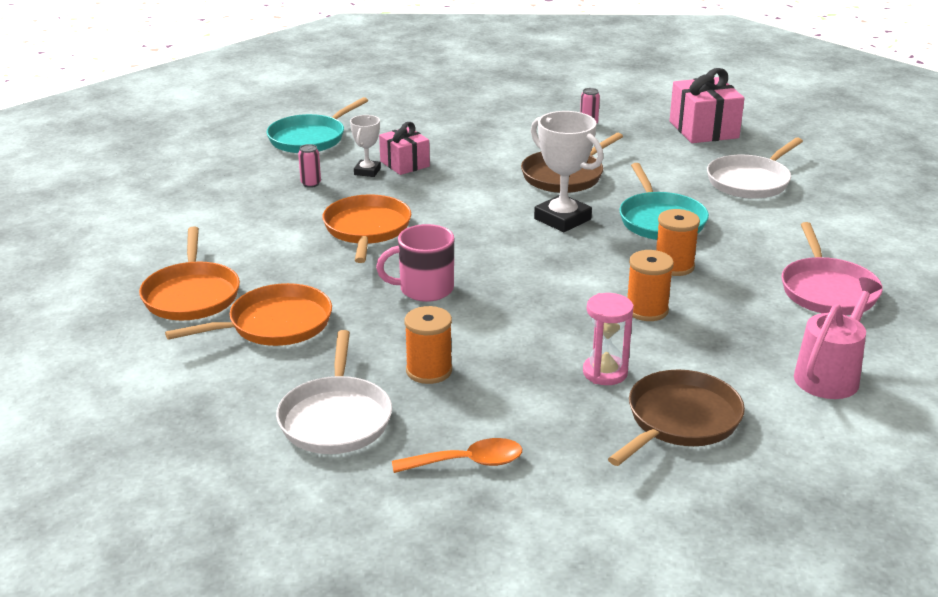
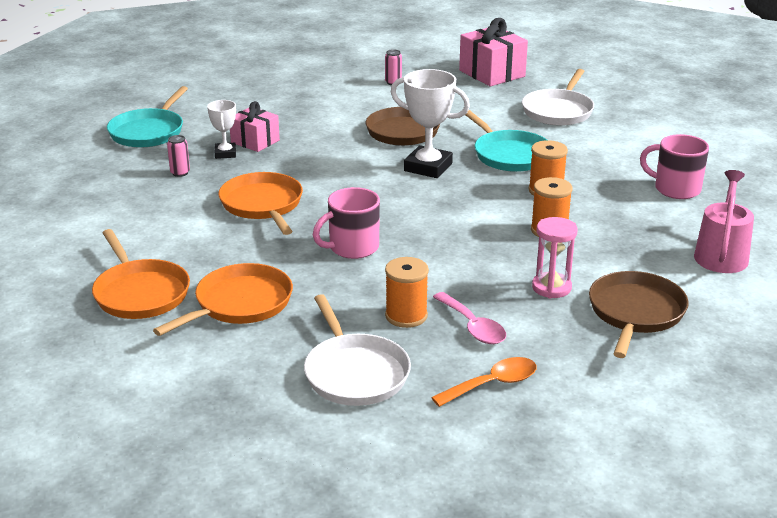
camera: 20 degrees left, 0 degrees up
pink pan [781,222,883,315] -> pink mug [640,134,709,199]
none -> pink spoon [433,292,506,344]

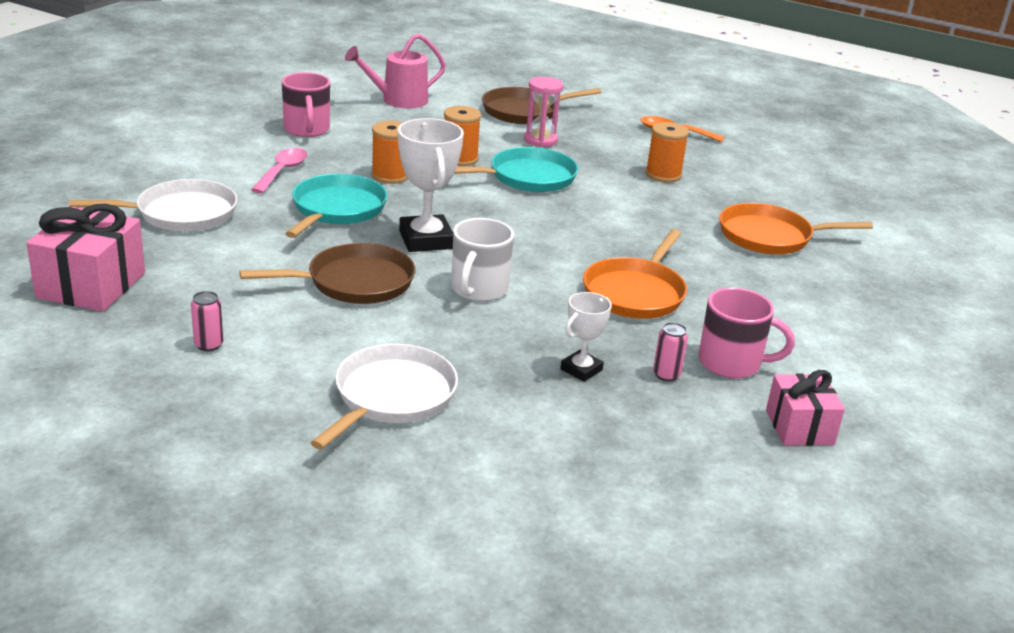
camera: 135 degrees left, 0 degrees up
orange pan [92,229,190,319] -> none
turquoise pan [107,86,188,148] -> turquoise pan moved to [454,147,578,192]
pink gift [230,101,280,152] -> pink gift moved to [766,370,845,446]
white pan [304,294,411,406] -> white pan moved to [311,344,458,449]
pink mug [313,187,380,259] -> pink mug moved to [698,288,795,378]
pink spoon [433,292,506,344] -> pink spoon moved to [251,148,308,193]
none -> white mug [451,218,514,301]

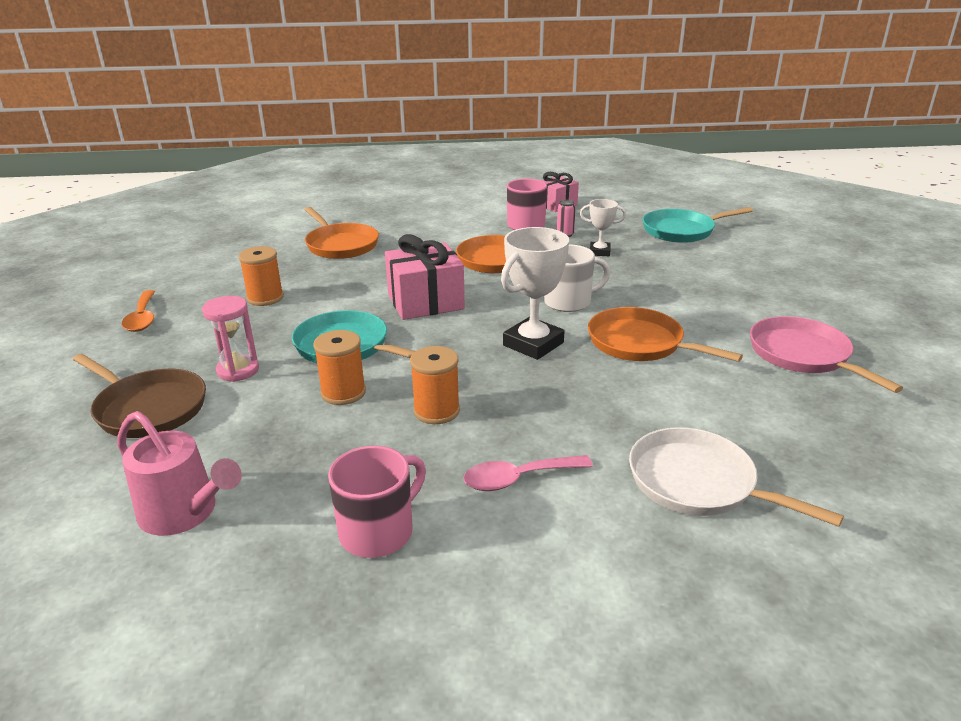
camera: 120 degrees left, 0 degrees up
pink gift [26,204,145,311] -> pink gift moved to [385,234,465,320]
pink can [191,291,223,352] -> pink pan [750,316,903,393]
brown pan [239,243,415,304] -> orange pan [588,307,743,362]
turquoise pan [285,174,388,238] -> turquoise pan moved to [643,207,753,243]
white pan [311,344,458,449] -> none

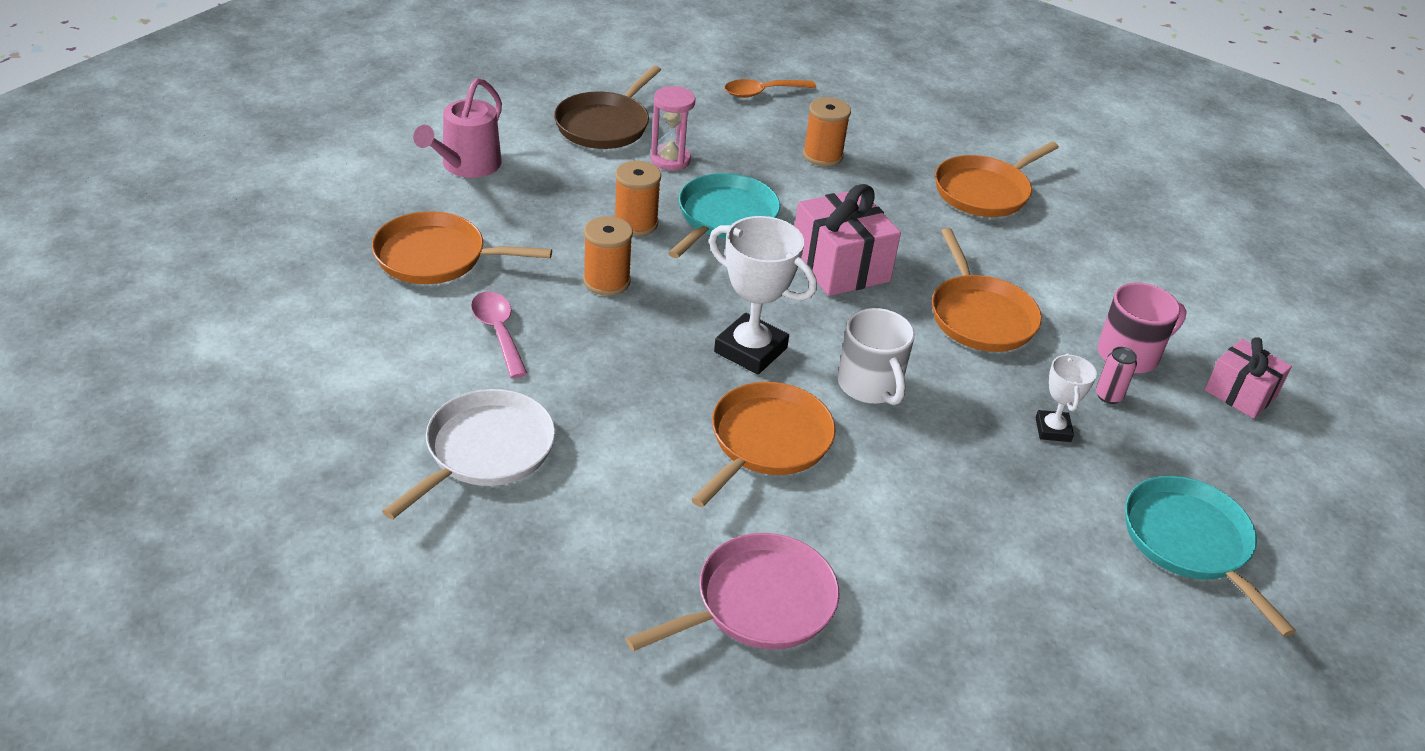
camera: 80 degrees right, 10 degrees up
pink mug [328,446,426,558] -> orange pan [372,211,552,284]

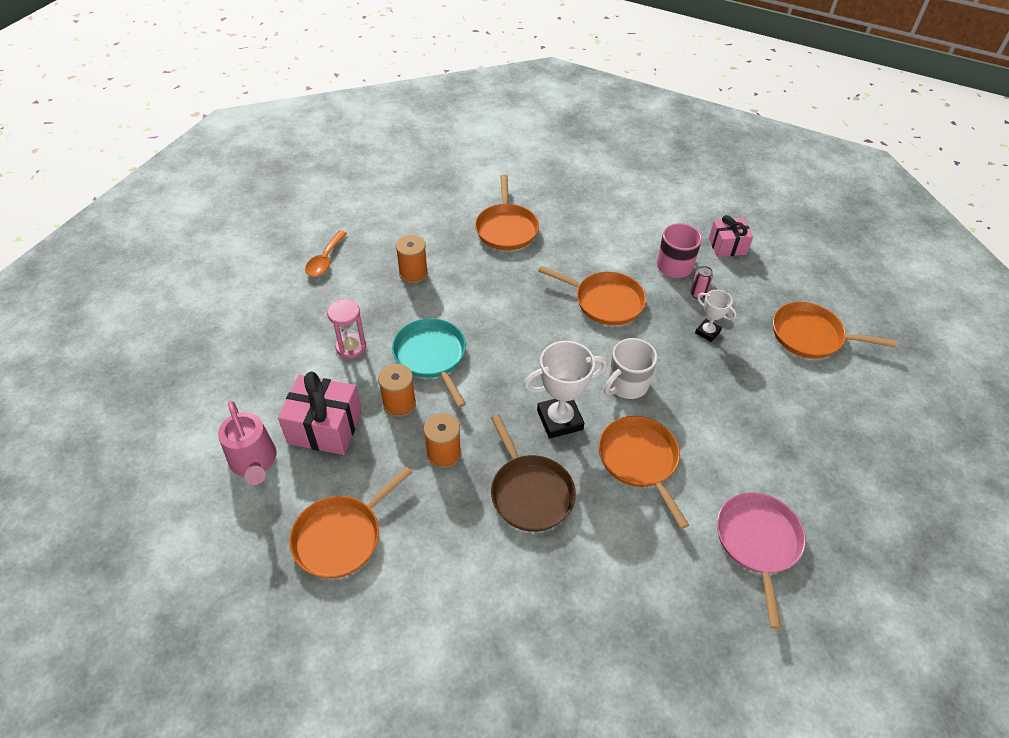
camera: 50 degrees left, 10 degrees up
white pan [382,389,556,519] -> none
pink spoon [471,291,528,378] -> none
brown pan [554,66,661,149] -> brown pan moved to [491,414,576,532]
pink gift [795,184,901,296] -> pink gift moved to [278,371,362,455]
white mug [838,308,915,405] -> white mug turned 120 degrees clockwise [604,338,657,399]
turquoise pan [1125,476,1296,637] -> orange pan [773,302,897,359]

